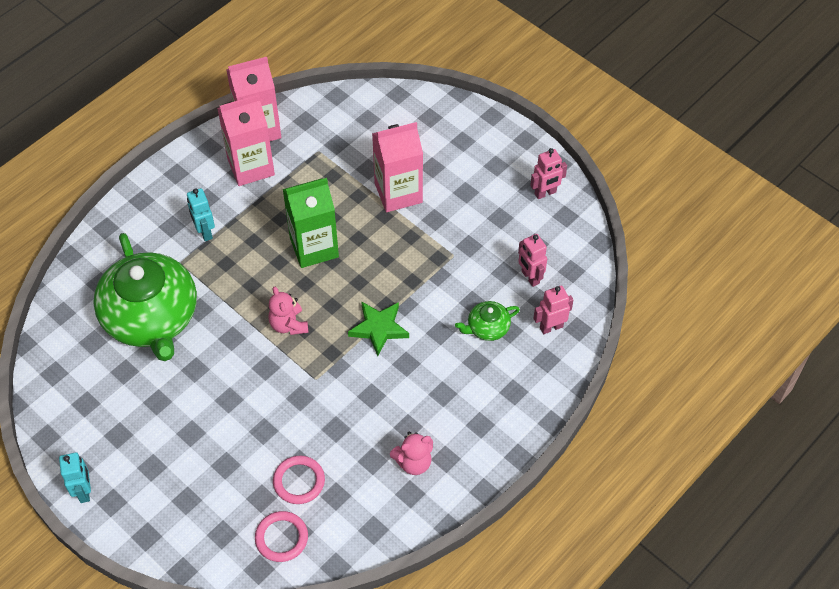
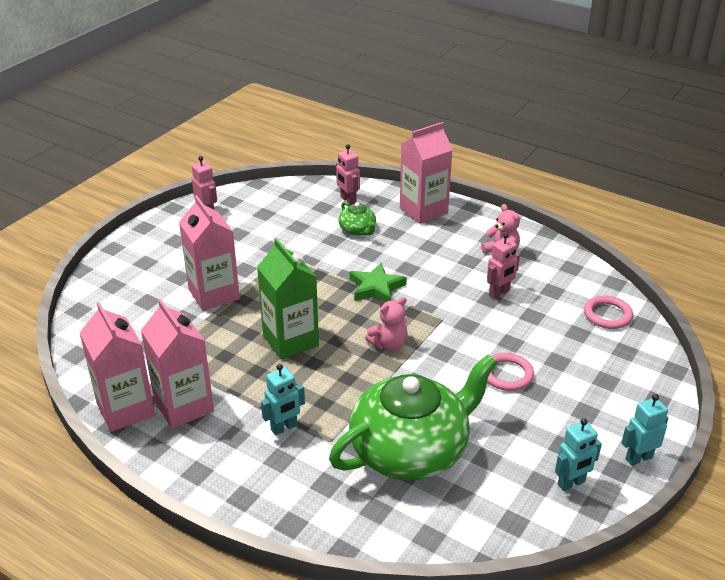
camera: 100 degrees left, 20 degrees down
pink ring [273,456,325,504] -> pink ring moved to [487,353,534,391]
pink robot [518,234,547,287] -> pink robot moved to [487,233,520,299]
none -> pink carton [400,122,453,224]
none -> turquoise robot [555,418,602,491]

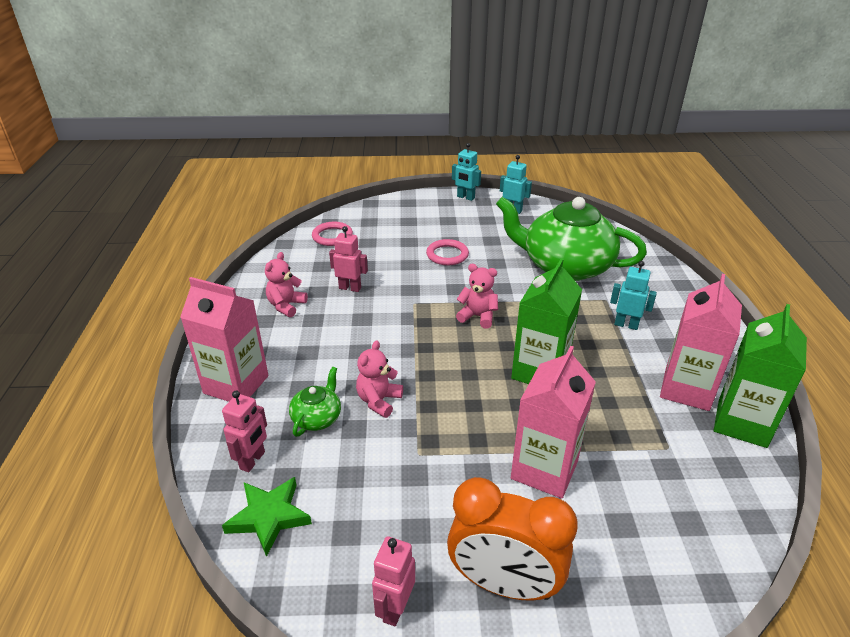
camera: 125 degrees left, 0 degrees up
pink carton [80,302,155,432] -> green carton [714,304,807,448]
green star [350,263,407,302] -> green star moved to [222,477,312,557]
none -> pink teddy bear [356,340,403,418]
none -> orange clock [447,477,578,601]

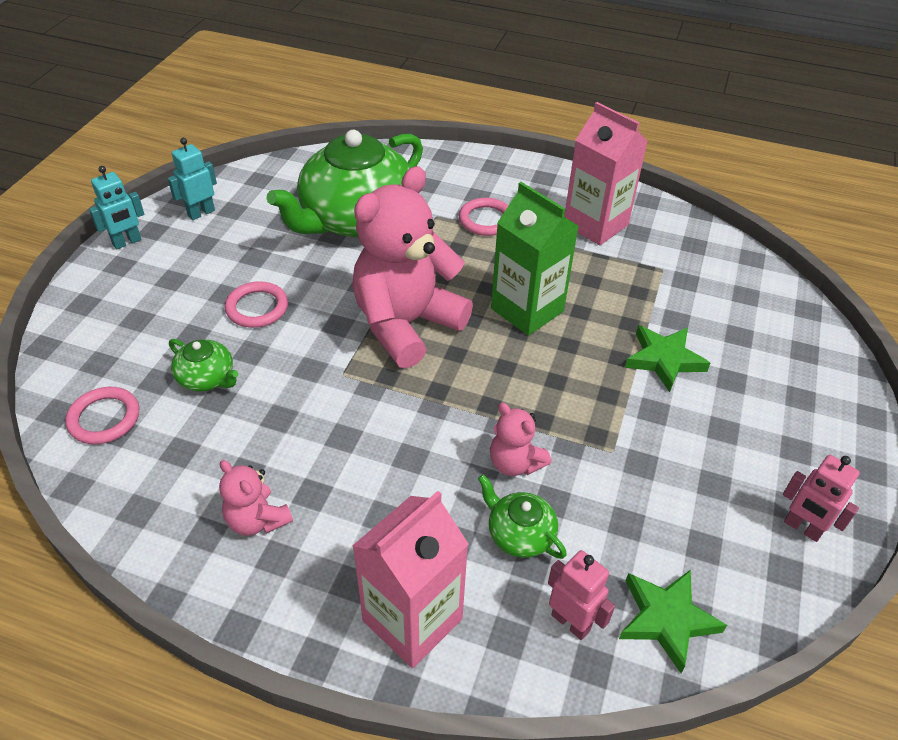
camera: 70 degrees left, 10 degrees up
pink robot [329,226,368,292] -> none
orange clock [447,477,578,601] -> none
pink teddy bear [456,264,498,329] -> pink teddy bear [352,166,473,368], size x2.19
pink carton [511,346,596,499] -> green star [625,325,710,392]
turquoise robot [610,261,657,330] -> pink ring [459,198,508,236]
green carton [714,304,807,448] -> none
none -> green teapot [169,339,238,392]

